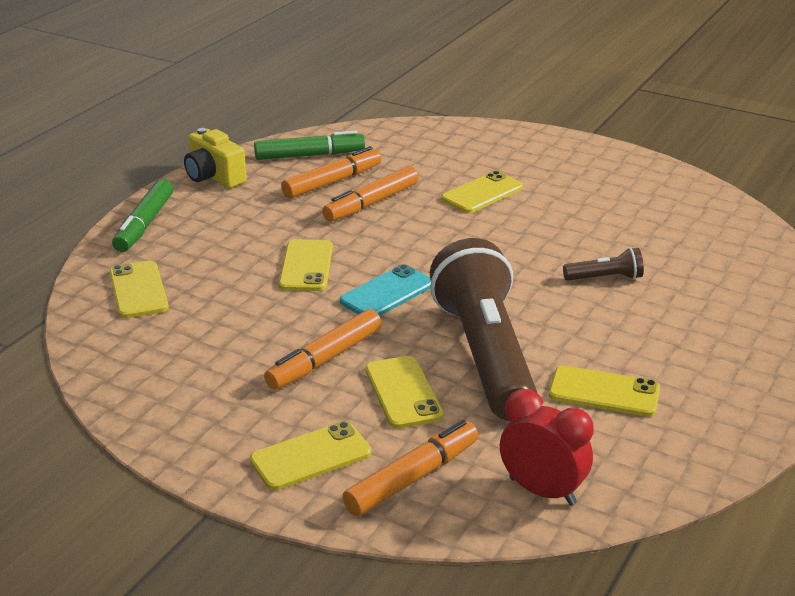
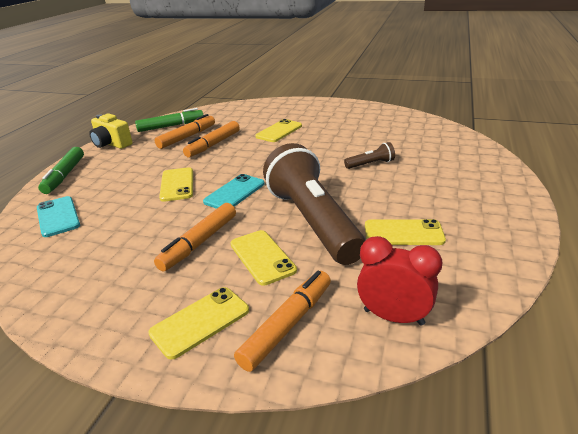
camera: 10 degrees left, 0 degrees up
yellow phone [109,261,169,318] -> turquoise phone [37,196,80,237]

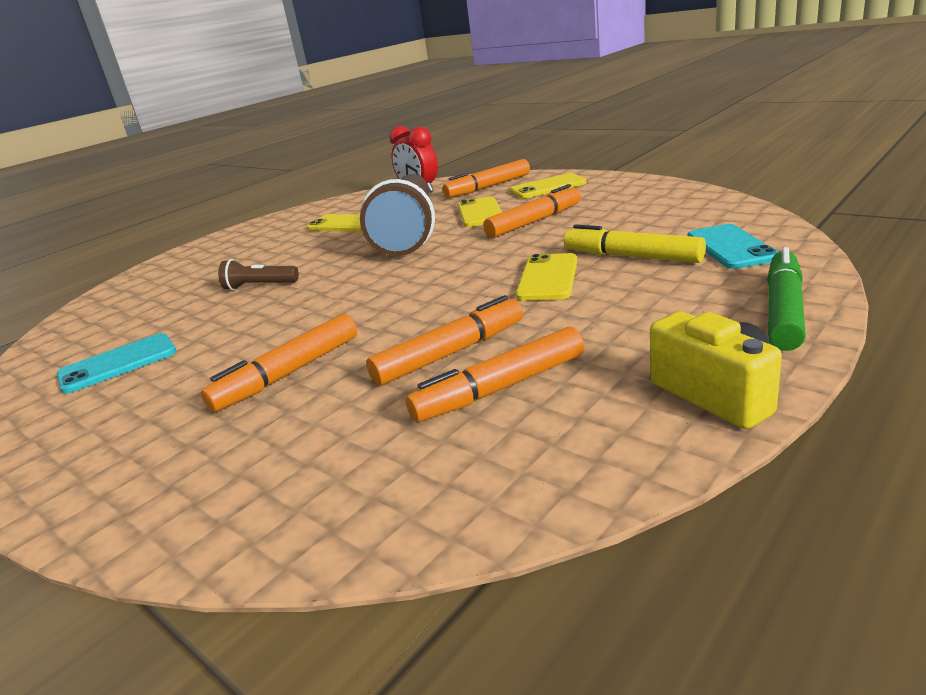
camera: 155 degrees left, 5 degrees down
green marker [135,108,203,132] -> none
turquoise phone [203,174,265,209] -> turquoise phone moved to [57,333,176,394]
yellow phone [255,119,302,142] -> orange marker [201,314,357,412]
none -> yellow marker [564,224,706,263]

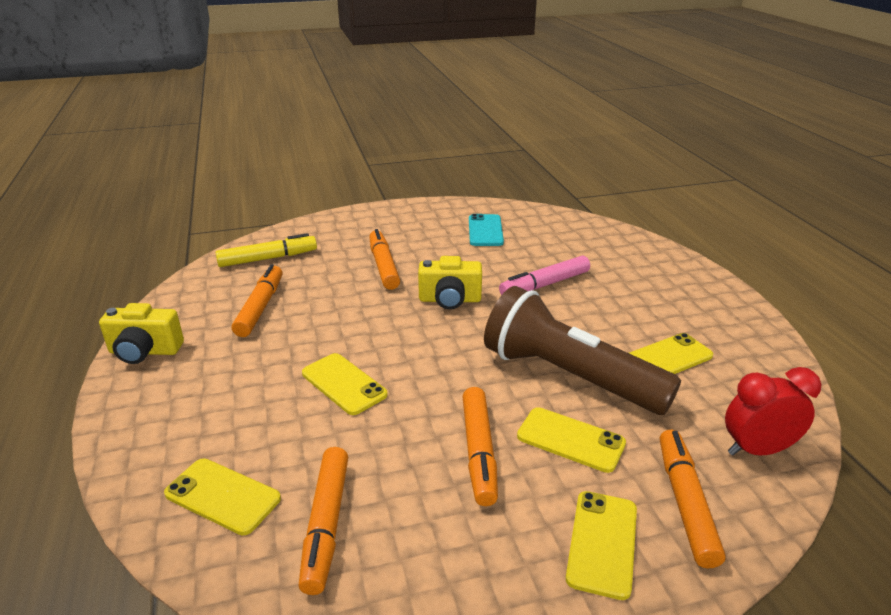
camera: 120 degrees right, 5 degrees up
brown flashlight [218,259,299,290] -> pink marker [499,255,590,295]
orange marker [366,295,523,386] -> orange marker moved to [298,447,348,595]
yellow marker [564,224,706,263] -> yellow marker moved to [215,233,317,267]
turquoise phone [688,224,778,269] -> yellow phone [164,458,281,535]
green marker [767,247,806,351] -> none
none -> yellow camera [418,256,482,309]

